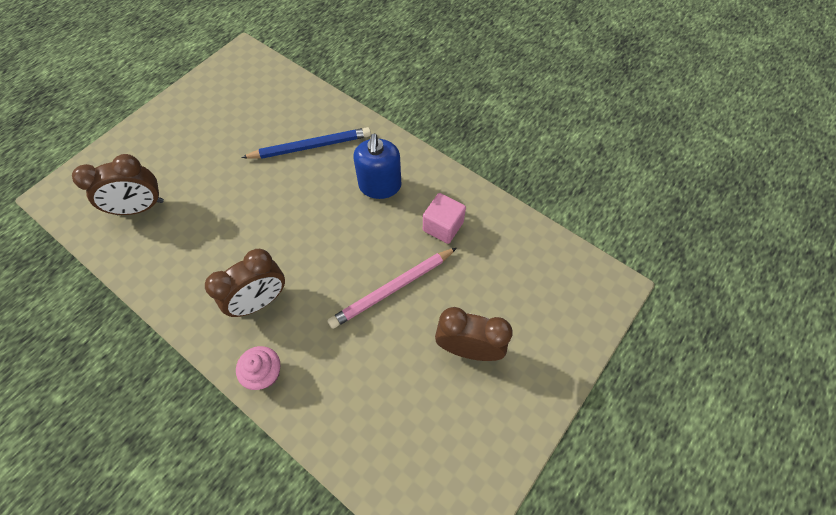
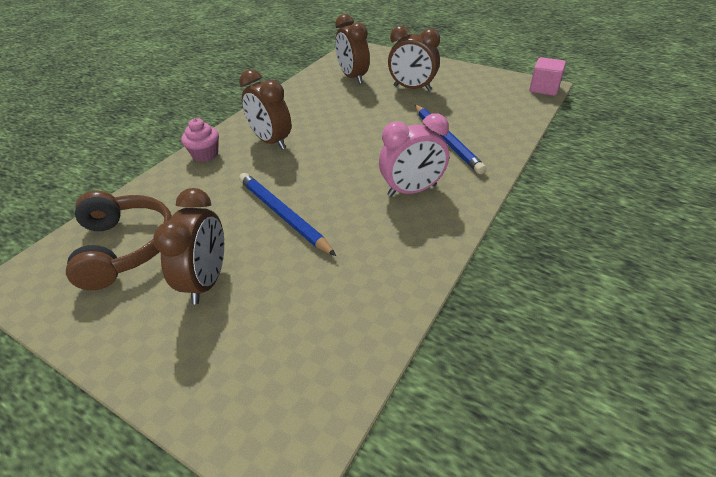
camera: 85 degrees right, 20 degrees down
pink pencil [327,248,457,329] -> blue pencil [239,173,336,256]
blue soap dispenser [353,133,401,199] -> pink clock [379,113,449,197]
pink cube [423,193,466,244] -> pink cube moved to [529,57,566,96]
none -> brown headphones [66,191,172,290]
none -> brown clock [388,26,440,91]

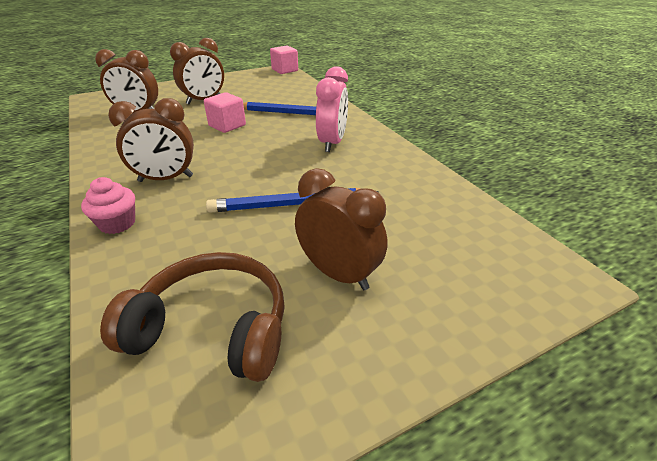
camera: 60 degrees left, 5 degrees down
none -> pink cube [204,92,246,133]

